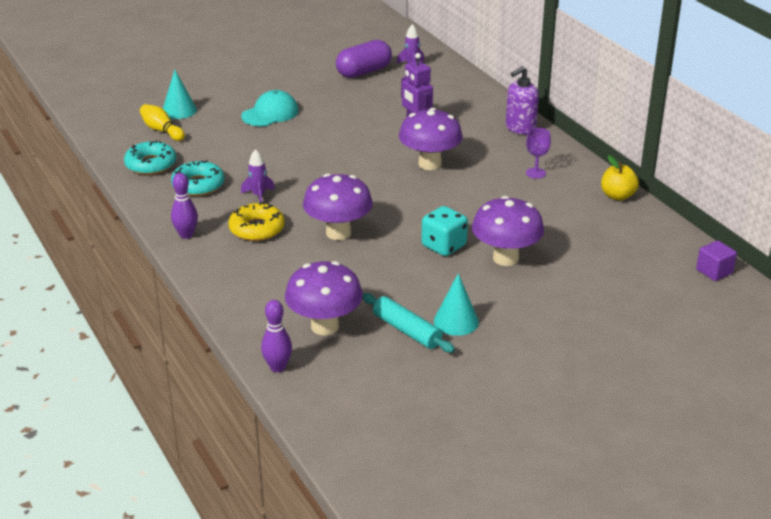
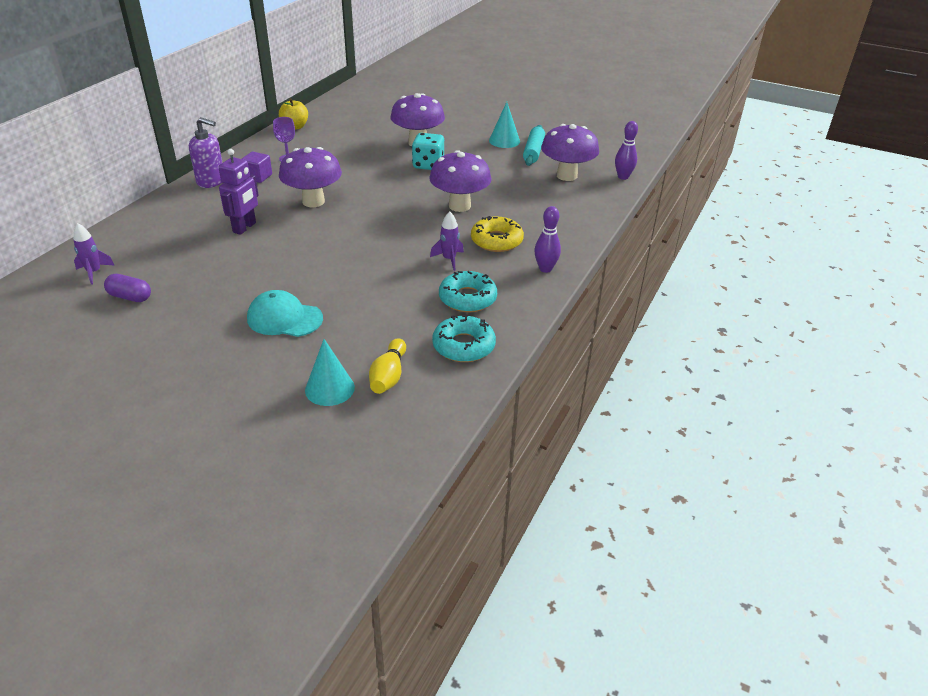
camera: 125 degrees left, 5 degrees up
purple capsule [336,40,392,78] -> purple capsule [104,274,151,302], size x0.60
purple cube [696,240,737,281] -> purple cube moved to [242,152,272,183]

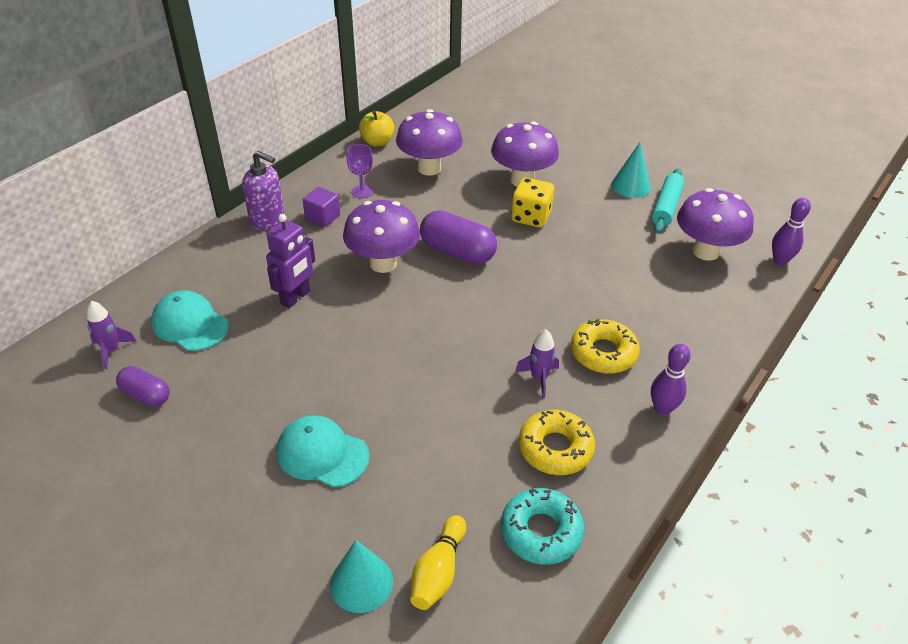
camera: 10 degrees right, 5 degrees up
turquoise dice [412,133,444,170] -> yellow dice [511,178,554,227]
purple mushroom [429,150,492,212] -> purple mushroom moved to [396,109,463,176]
turquoise donut [439,271,497,312] -> yellow donut [519,410,595,475]
none -> turquoise cap [151,290,229,351]
none -> purple capsule [420,210,497,264]

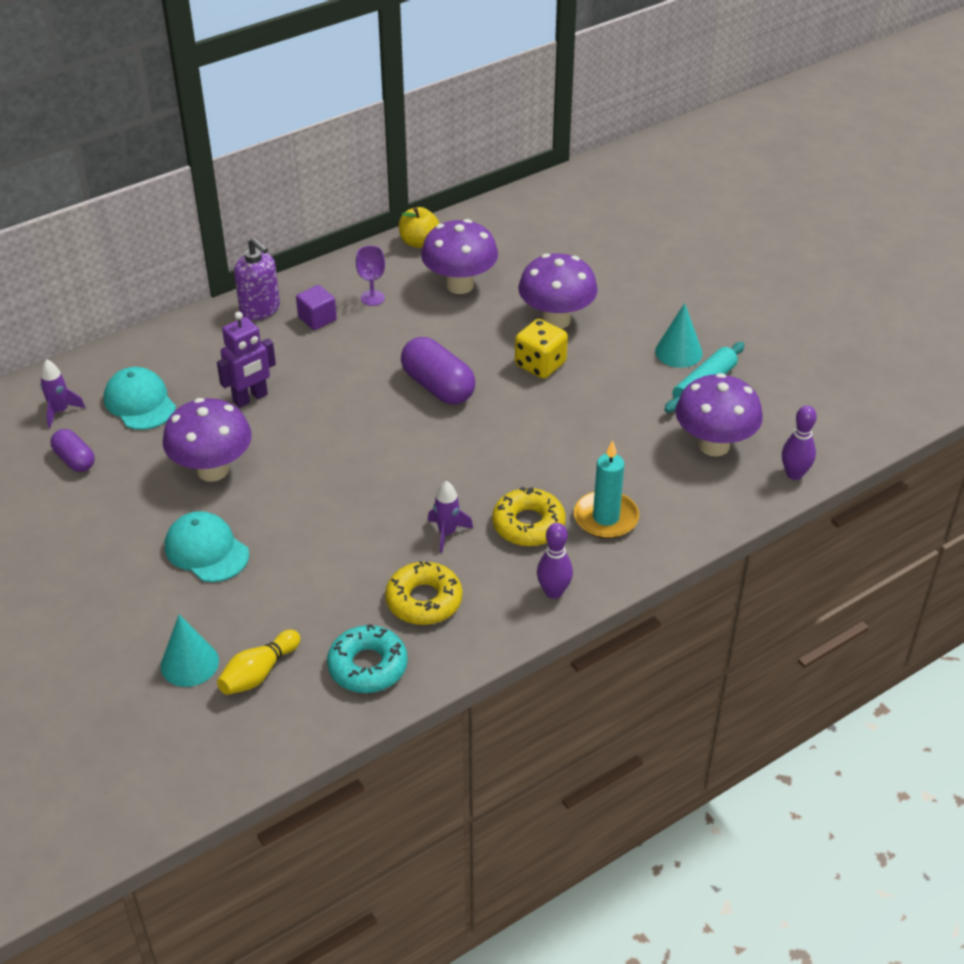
camera: 20 degrees right, 0 degrees up
purple mushroom [343,200,420,273] -> purple mushroom moved to [163,398,252,482]
none -> turquoise candle [574,440,639,539]

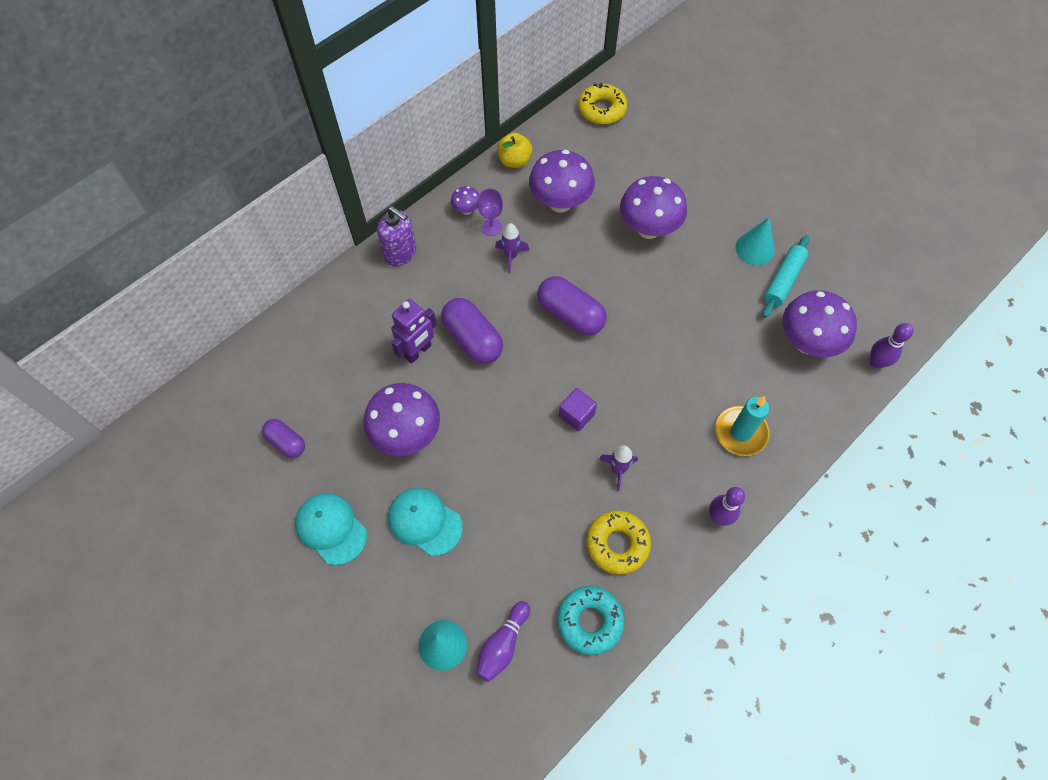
camera: 10 degrees left, 20 degrees up
purple rocket [40,359,85,428] -> purple rocket moved to [495,223,529,273]
turquoise cap [104,367,176,430] -> turquoise cap moved to [295,493,367,565]
yellow bowling pin [217,630,300,695] -> purple bowling pin [476,601,530,682]
purple cube [296,285,337,330] -> purple cube moved to [559,388,597,431]
yellow donut [492,487,566,546] -> yellow donut moved to [578,83,627,124]
yellow dice [515,319,568,379] -> none
none -> purple capsule [441,298,503,364]
none -> purple mushroom [451,186,479,215]

